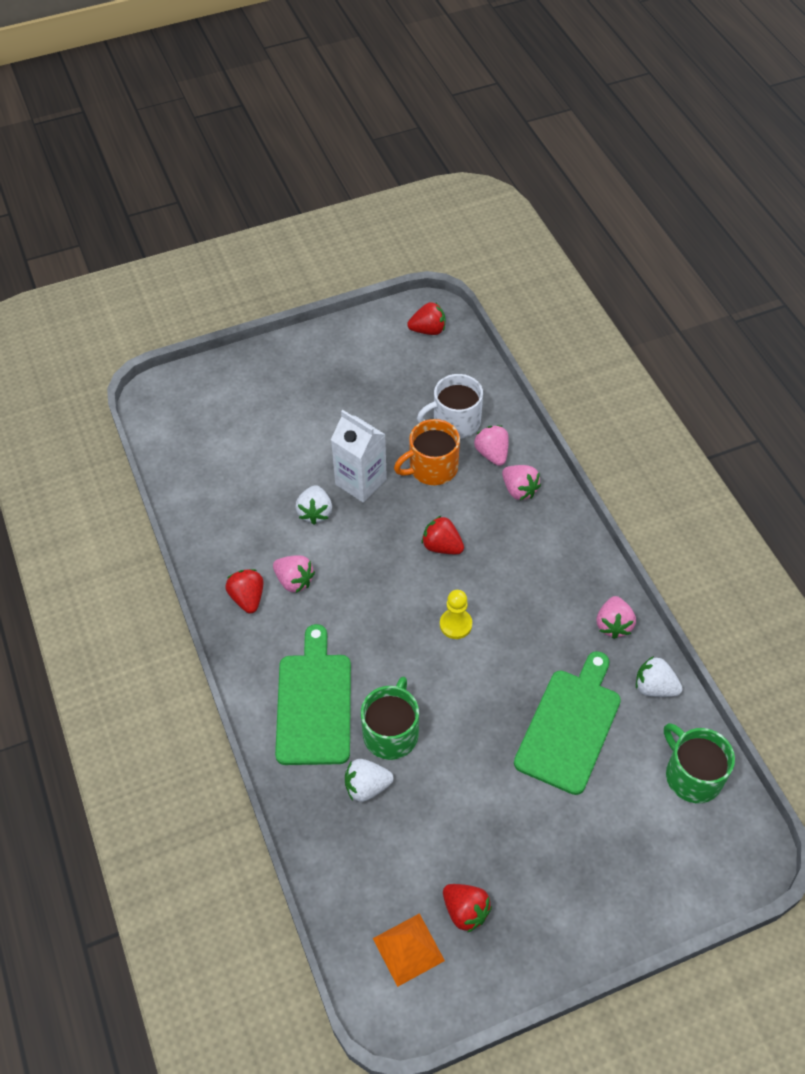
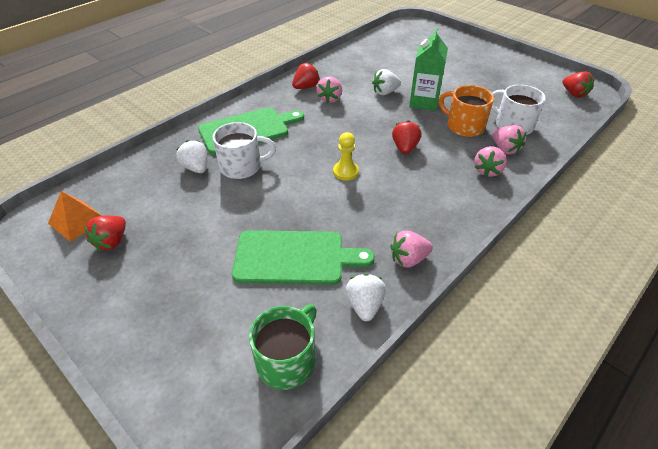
camera: 65 degrees right, 10 degrees down
white carton [331,410,387,503] -> green carton [409,27,448,111]
green mug [361,677,419,760] -> white mug [213,122,276,179]
pink strawberry [474,425,509,466] -> pink strawberry turned 105 degrees clockwise [493,125,526,154]

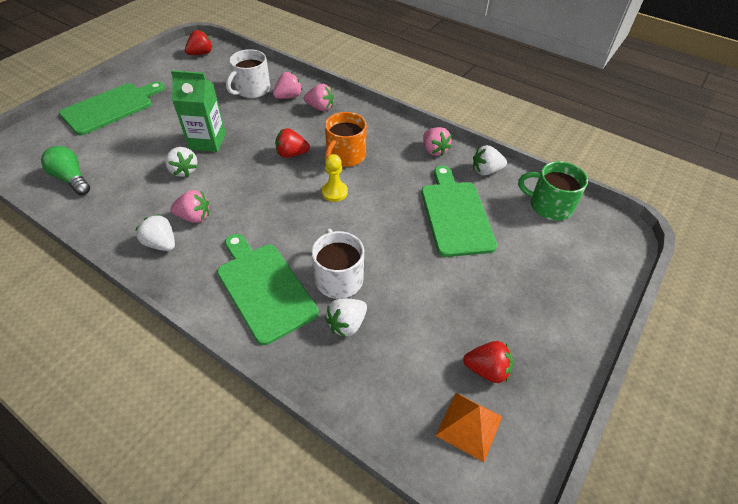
camera: 100 degrees left, 5 degrees up
red strawberry [292,63,320,89] -> white strawberry [136,214,175,251]
orange mug [439,85,494,137] -> orange mug moved to [325,112,367,167]
none -> green light bulb [41,146,90,195]
none -> green cutting board [59,81,165,135]

